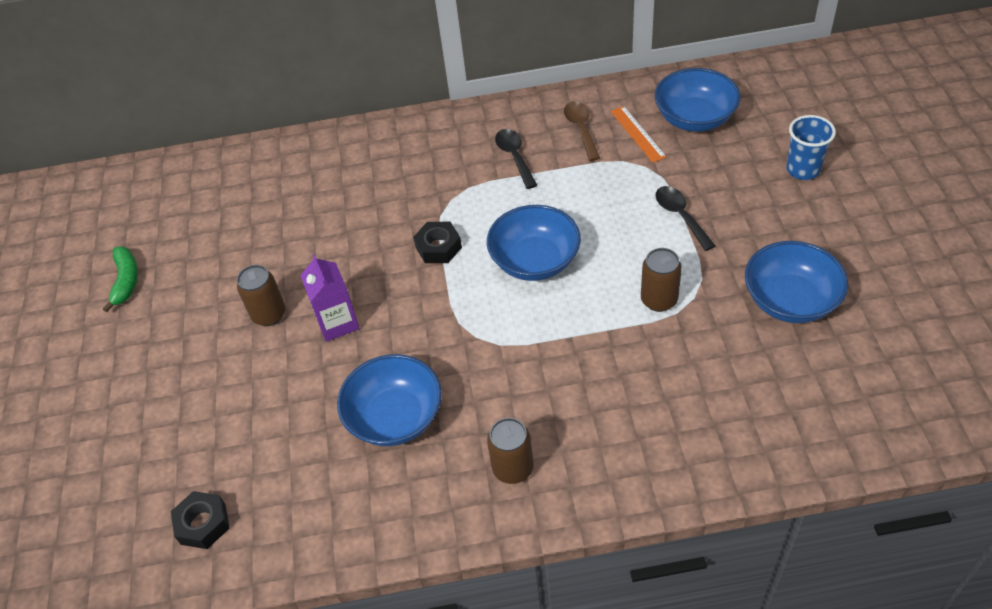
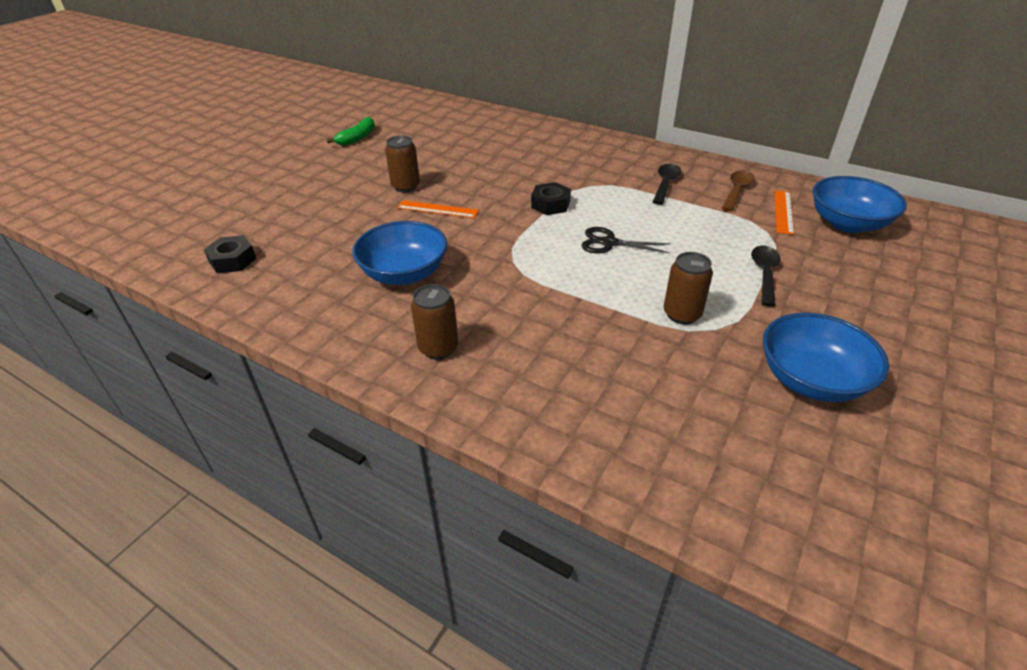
camera: 35 degrees right, 10 degrees down
purple carton [300,254,360,342] -> orange ruler [397,200,479,218]
blue bowl [487,205,581,281] -> black scissors [582,227,670,253]
blue cup [786,115,836,180] -> none

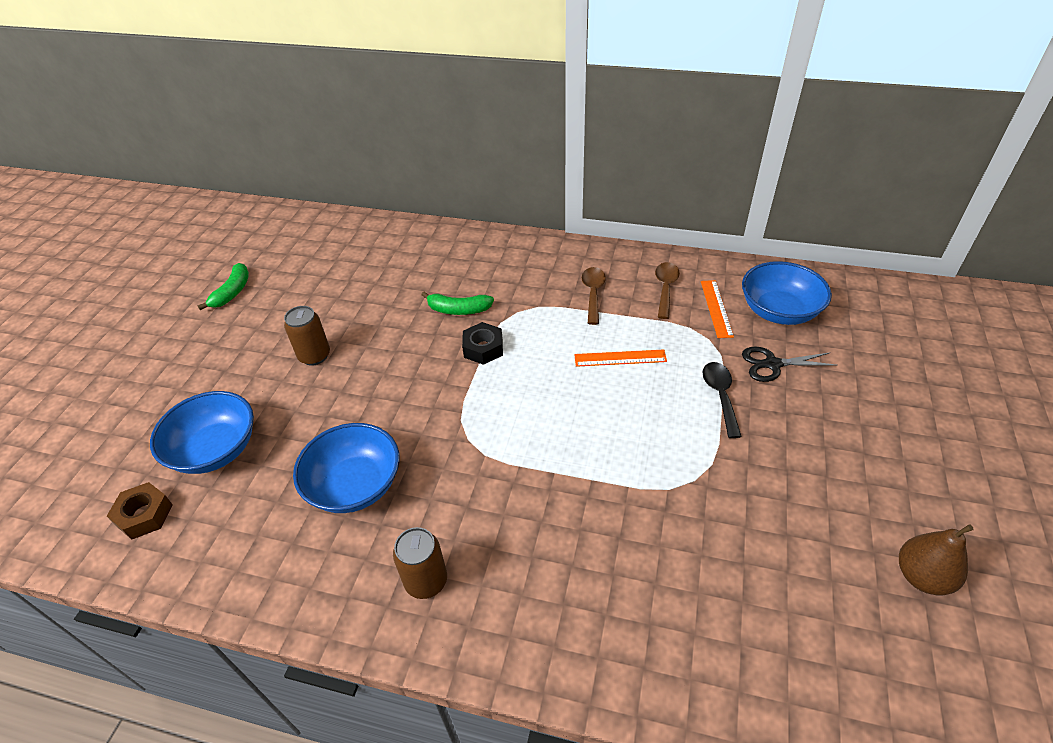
camera: 15 degrees left, 5 degrees up
black nut [204,235,257,273] -> brown nut [107,482,173,540]
orange ruler [397,200,479,218] -> orange ruler moved to [574,349,667,367]
black scissors [582,227,670,253] -> black scissors moved to [742,347,837,382]
black spoon [653,164,681,205] -> brown spoon [582,267,606,325]
brown can [664,252,713,325] -> none
blue bowl [763,313,889,402] -> blue bowl moved to [150,391,254,474]
none -> green banana [422,291,494,315]
none -> brown pear [899,524,974,595]

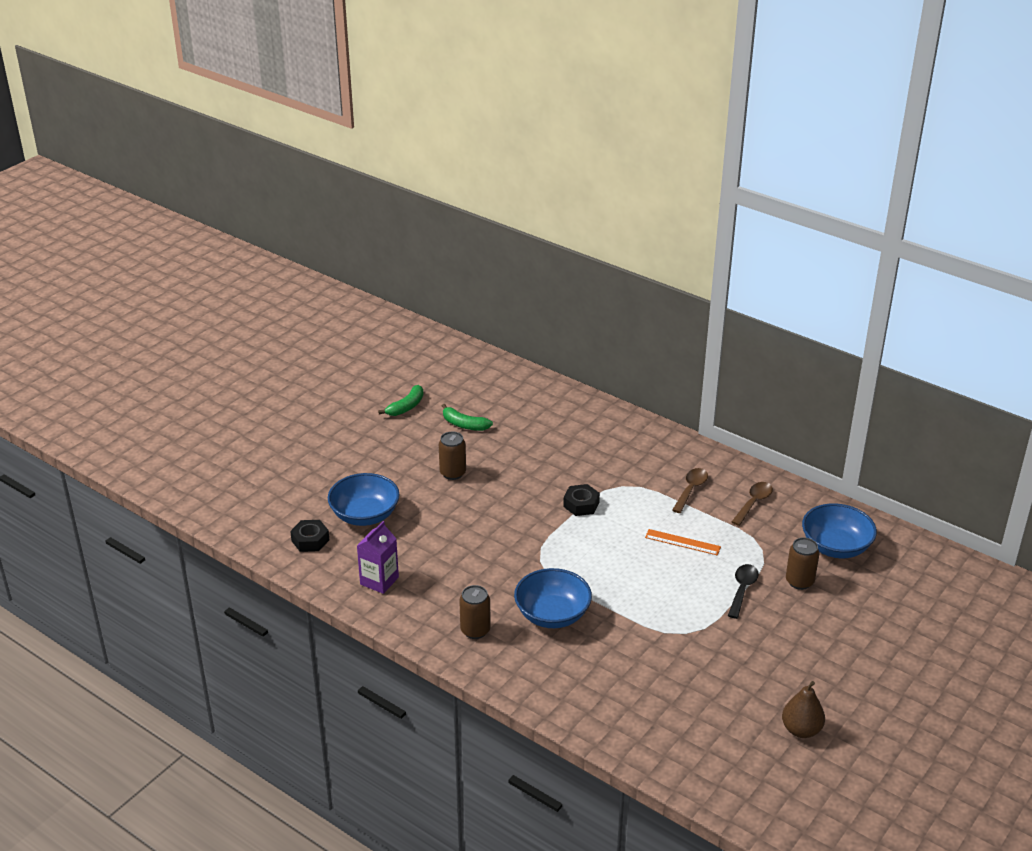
camera: 20 degrees right, 10 degrees down
brown nut [107,482,173,540] -> black nut [290,520,329,552]
blue bowl [293,423,400,513] -> blue bowl moved to [514,568,592,628]
green banana [422,291,494,315] -> green banana moved to [442,404,493,431]
orange ruler [701,280,734,338] -> none
black scissors [742,347,837,382] -> brown can [786,537,820,590]
none -> purple carton [357,521,399,594]

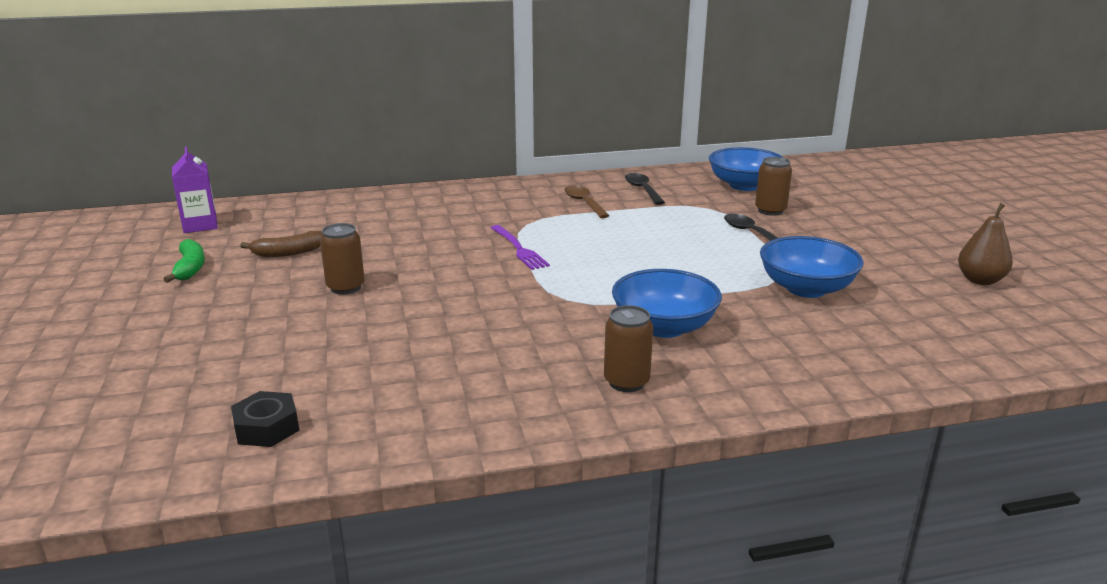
camera: 50 degrees left, 10 degrees down
blue bowl [328,473,400,526] -> blue bowl moved to [760,236,864,298]
purple carton [357,521,399,594] -> purple carton moved to [172,147,218,233]
green banana [442,404,493,431] -> brown banana [240,231,323,257]
black nut [563,484,600,516] -> purple fork [491,225,550,270]
orange ruler [645,529,721,555] -> none
brown spoon [732,482,773,526] -> black spoon [625,173,665,205]

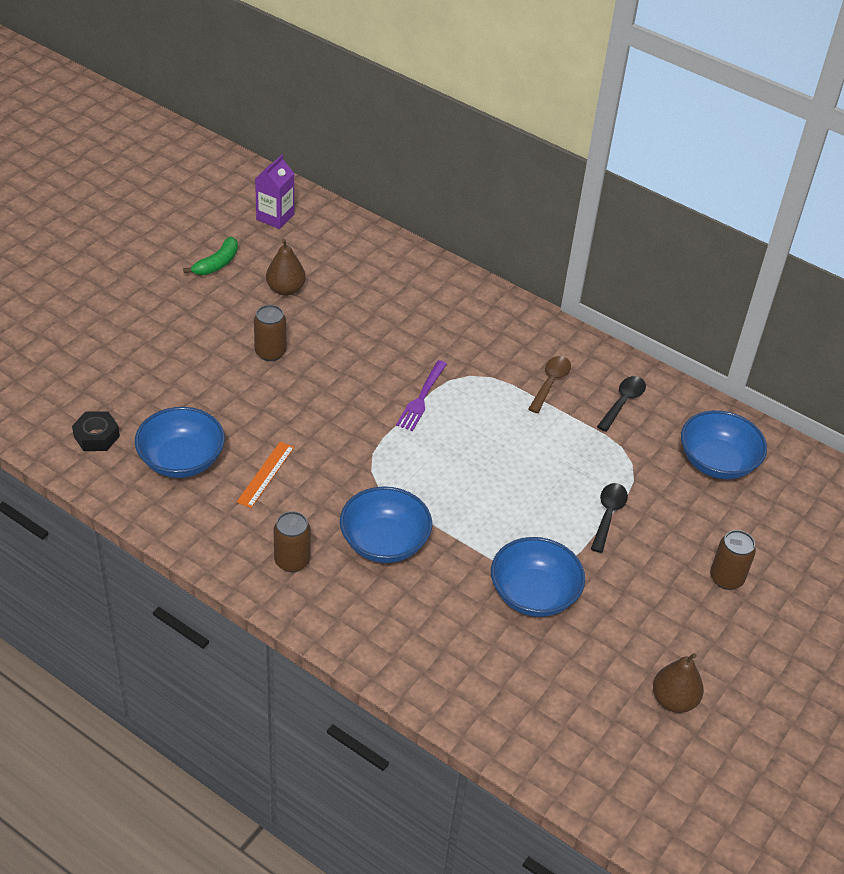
camera: 45 degrees right, 20 degrees up
brown banana [240,231,323,257] -> brown pear [266,239,306,296]
brown can [755,157,792,216] -> brown can moved to [710,530,756,590]
none -> blue bowl [135,407,225,478]
none -> orange ruler [237,442,294,508]

